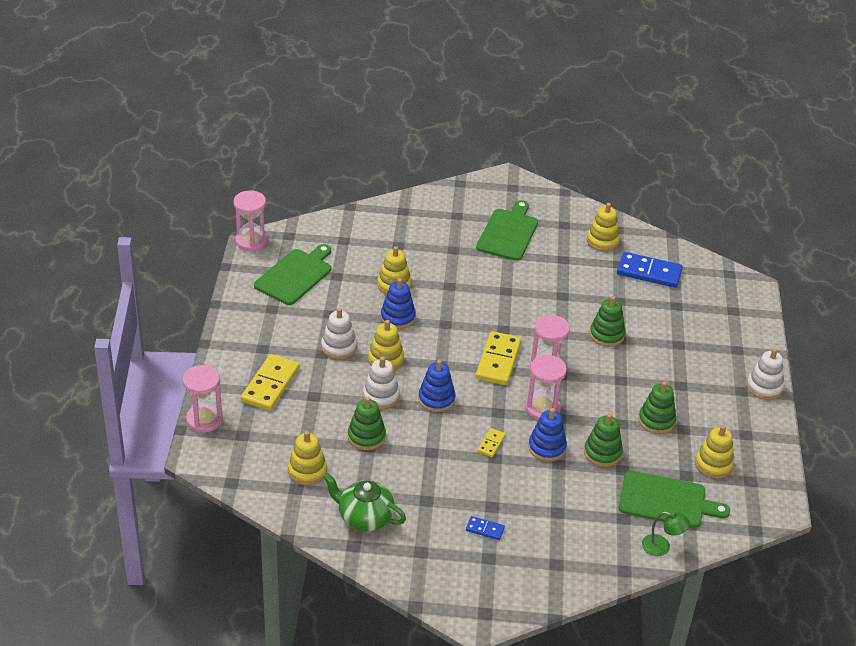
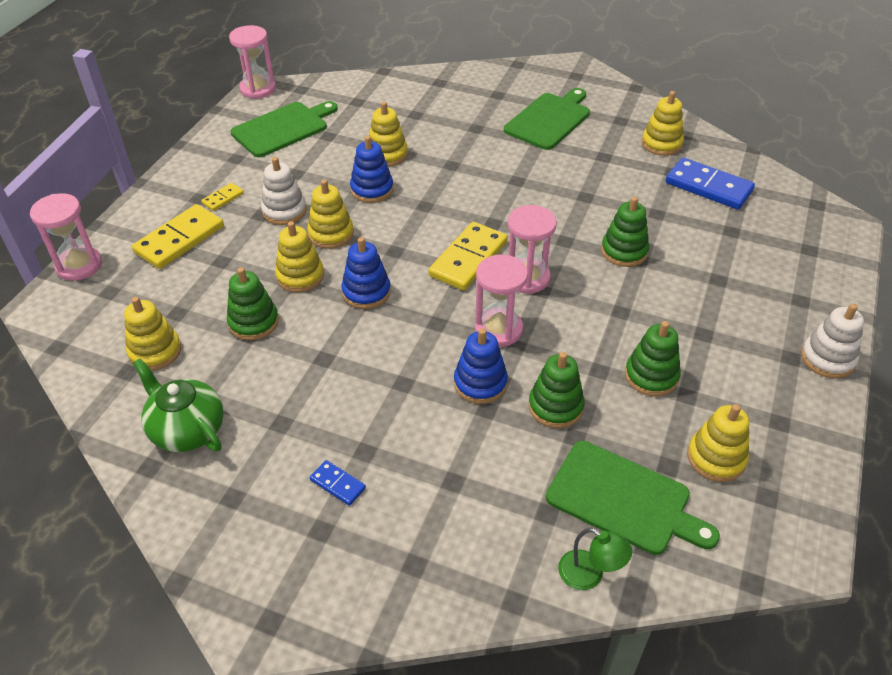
camera: 20 degrees right, 5 degrees up
white stacking toy [363,357,400,409] -> yellow stacking toy [275,221,324,292]
yellow domino [477,428,506,457] -> yellow domino moved to [201,183,244,211]

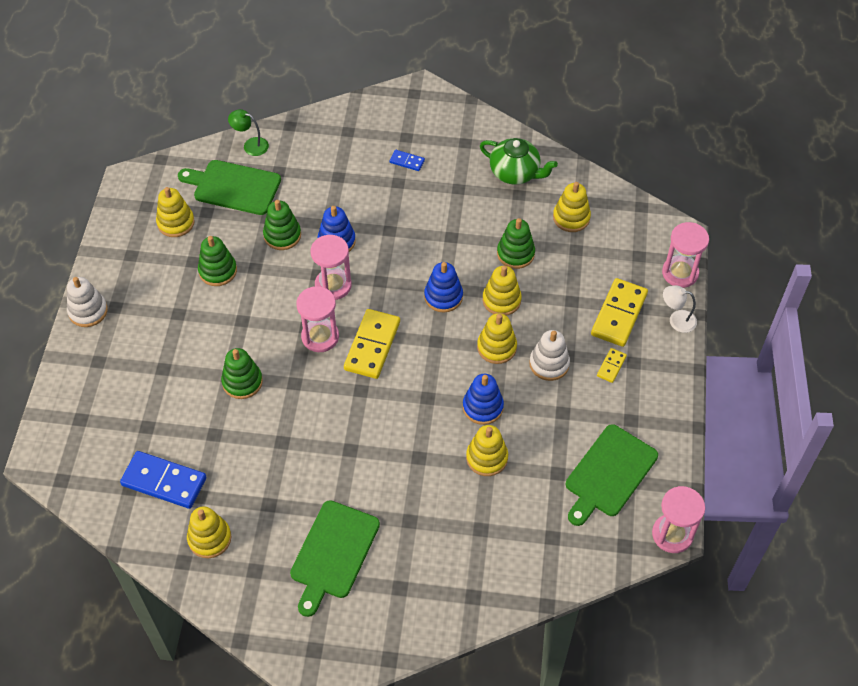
camera: 165 degrees right, 10 degrees up
none -> white lamp [663,285,697,333]

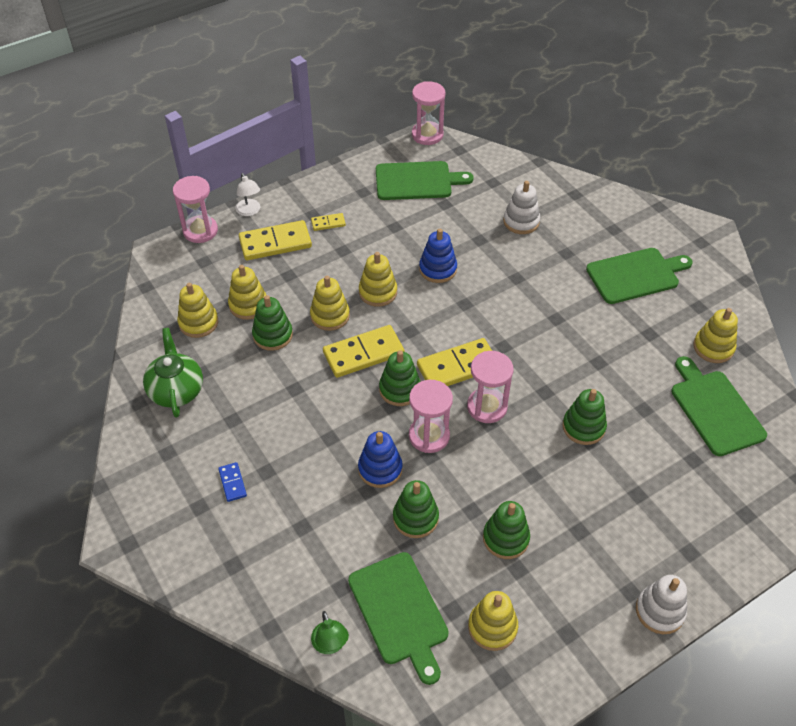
camera: 130 degrees left, 5 degrees down
blue domino [120,451,206,509] -> green cutting board [671,356,767,456]
blue stacking toy [424,262,463,312] -> yellow domino [323,325,404,378]
yellow stacking toy [466,425,508,476] -> yellow stacking toy moved to [228,265,266,320]
white stacking toy [529,330,570,381] -> white stacking toy moved to [503,181,540,234]
none -> green stacking toy [379,350,421,406]

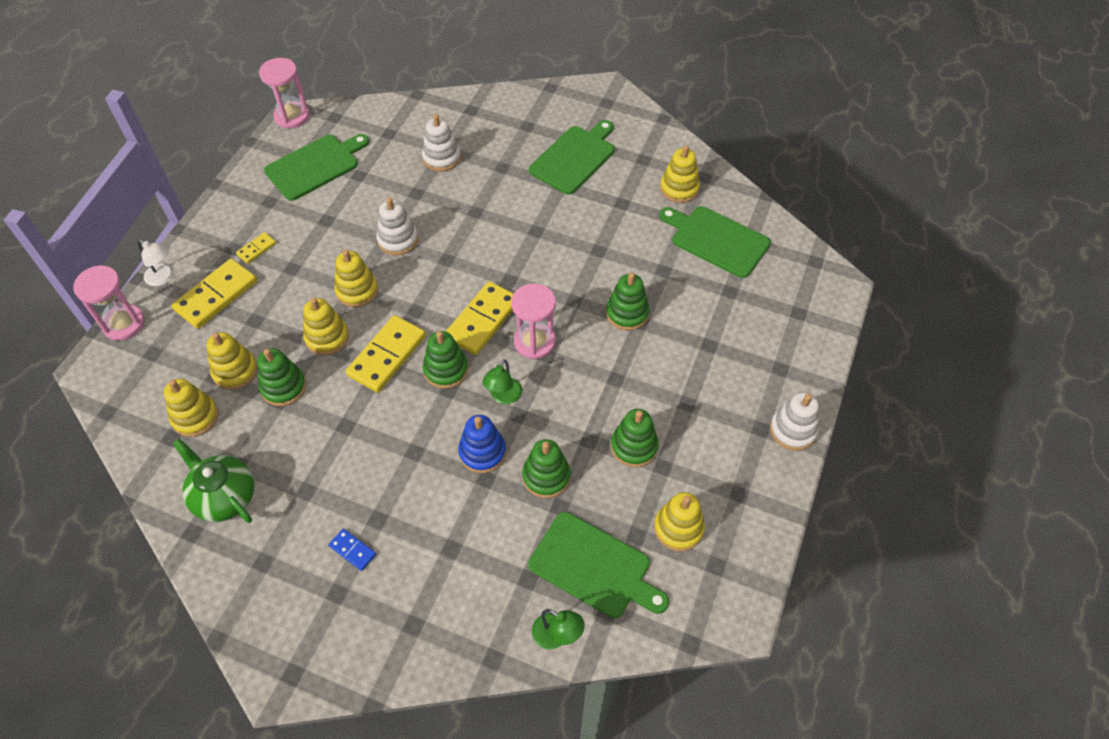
camera: 35 degrees left, 5 degrees up
pink hourglass [409,380,453,453] -> green lamp [482,359,522,404]
blue stacking toy [419,229,457,283] -> white stacking toy [376,198,418,255]

